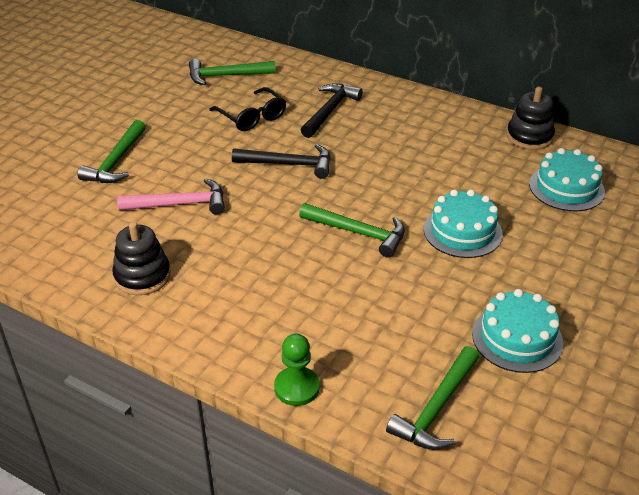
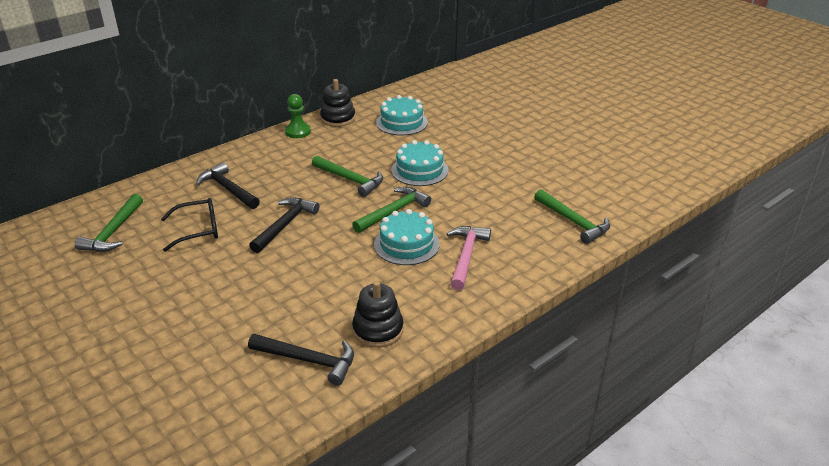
camera: 70 degrees left, 5 degrees down
green hammer [77,120,146,183] -> green hammer moved to [312,156,383,197]
pink hammer [117,178,225,215] -> pink hammer moved to [447,226,491,290]
green pawn [274,333,320,406] -> green pawn moved to [285,94,311,138]
turquoise cake [472,289,563,373] -> turquoise cake moved to [374,209,440,265]
none -> black hammer [248,334,354,386]

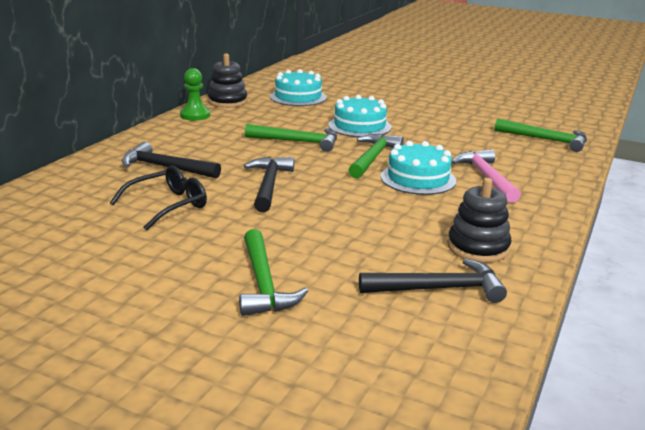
camera: 25 degrees left, 10 degrees down
green hammer [75,194,143,252] -> green hammer moved to [239,229,308,316]

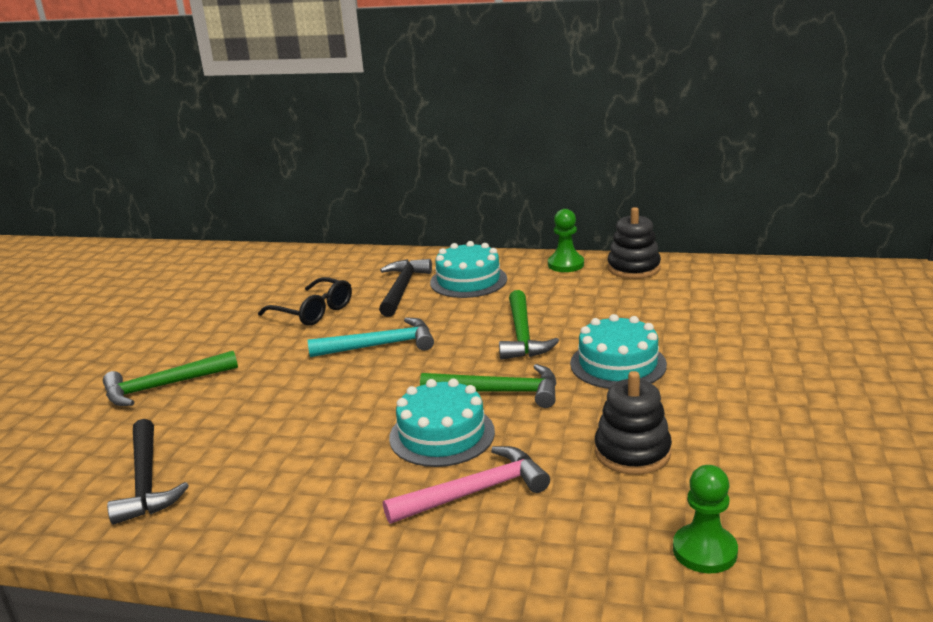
camera: 80 degrees right, 0 degrees up
black hammer [244,157,294,212] -> turquoise hammer [308,317,434,357]
turquoise cake [270,69,327,106] -> turquoise cake moved to [430,241,507,298]
black stacking toy [447,178,512,263] -> black stacking toy moved to [595,371,672,475]
green hammer [495,118,587,152] -> green pawn [673,465,738,573]

